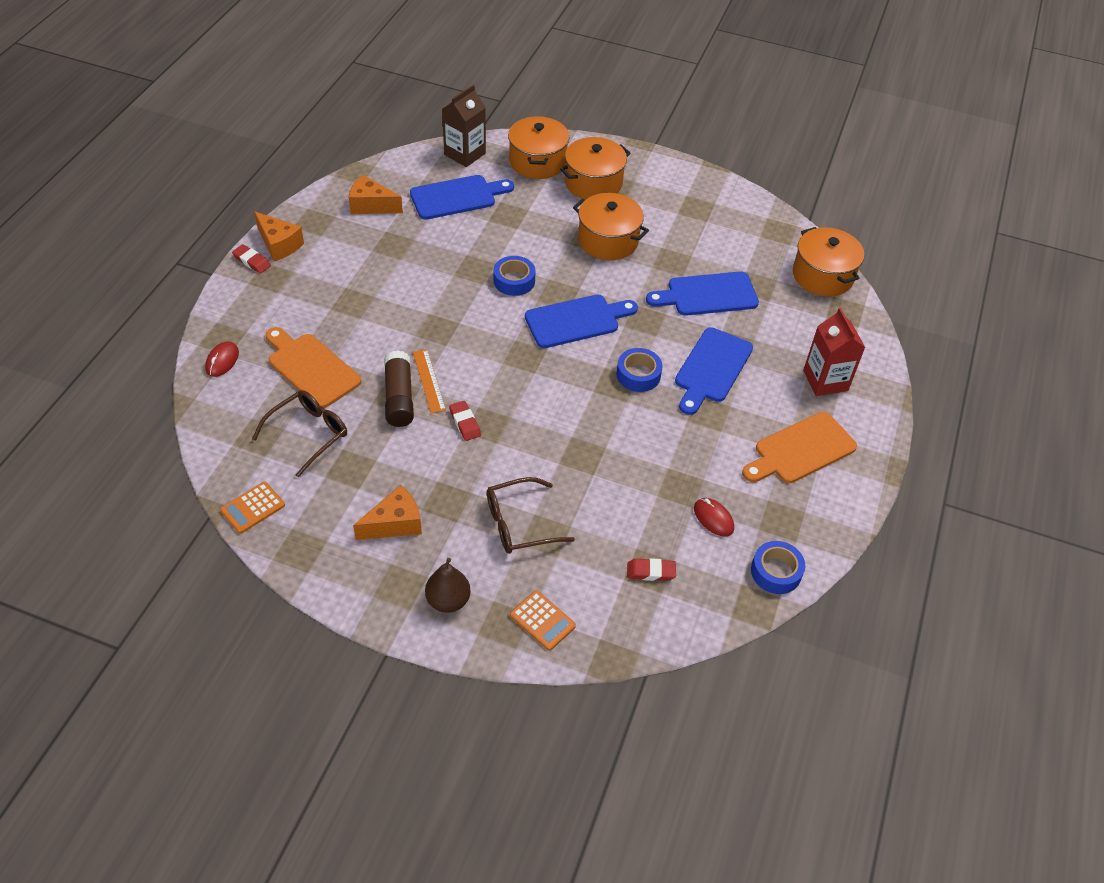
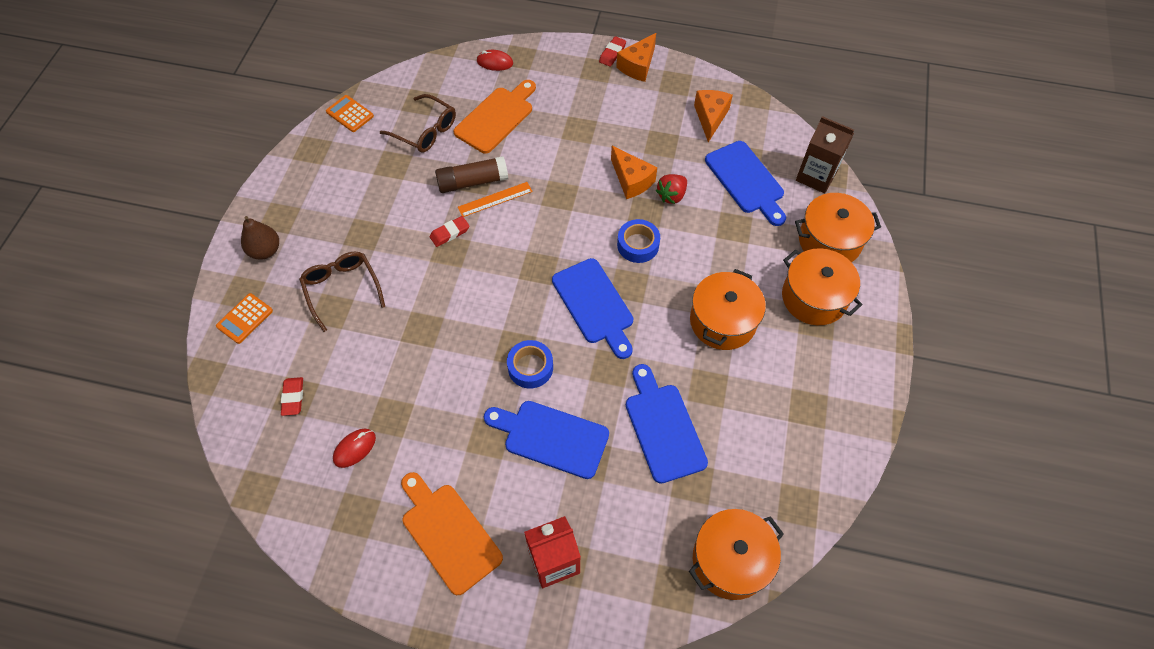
camera: 85 degrees right, 10 degrees up
orange cheese [353,485,422,540] -> orange cheese moved to [611,146,657,199]
blue tape [751,541,805,594] -> none
none -> red strawberry [656,174,687,204]

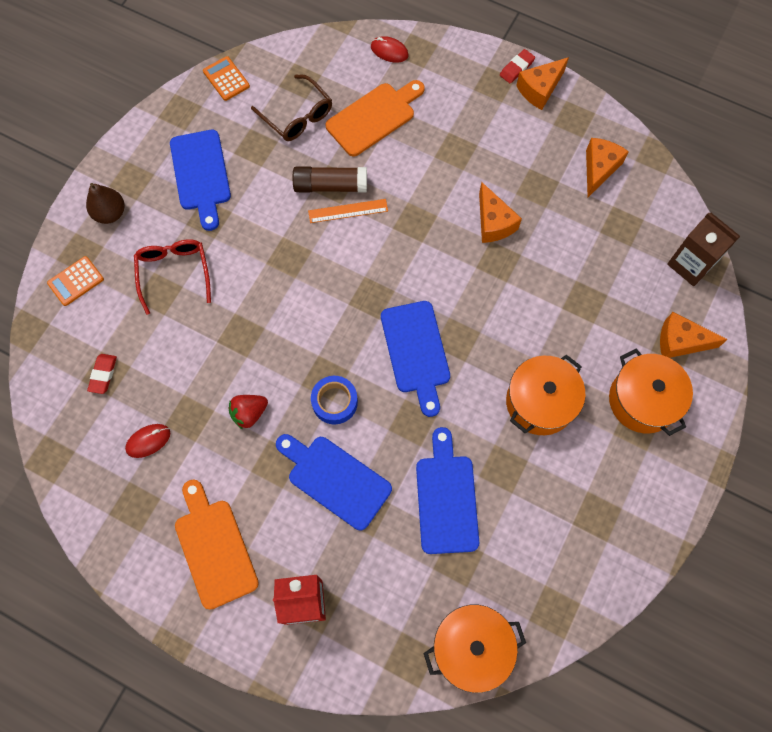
camera: 15 degrees right, 10 degrees up
brown glasses [299,252,385,332] -> red glasses [134,239,211,315]
red eraser [430,216,469,247] -> none
blue tape [617,219,660,263] -> none
red strawberry [656,174,687,204] -> red strawberry moved to [228,395,268,429]
blue cutting board [705,141,786,226] -> blue cutting board moved to [170,130,231,231]
orange pot [795,193,881,262] -> orange cheese [660,312,728,358]

